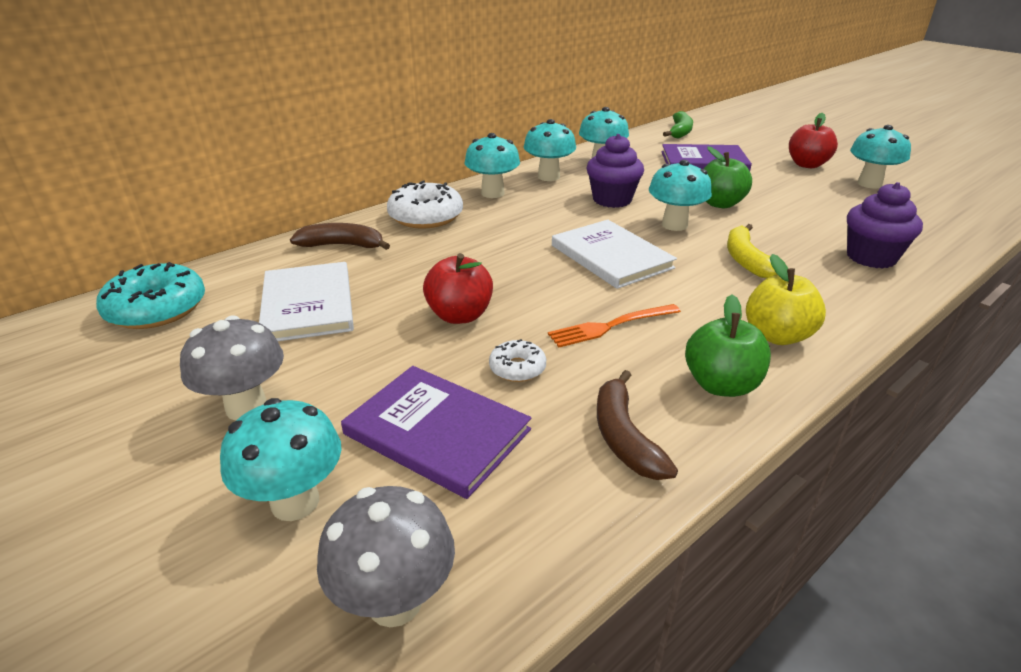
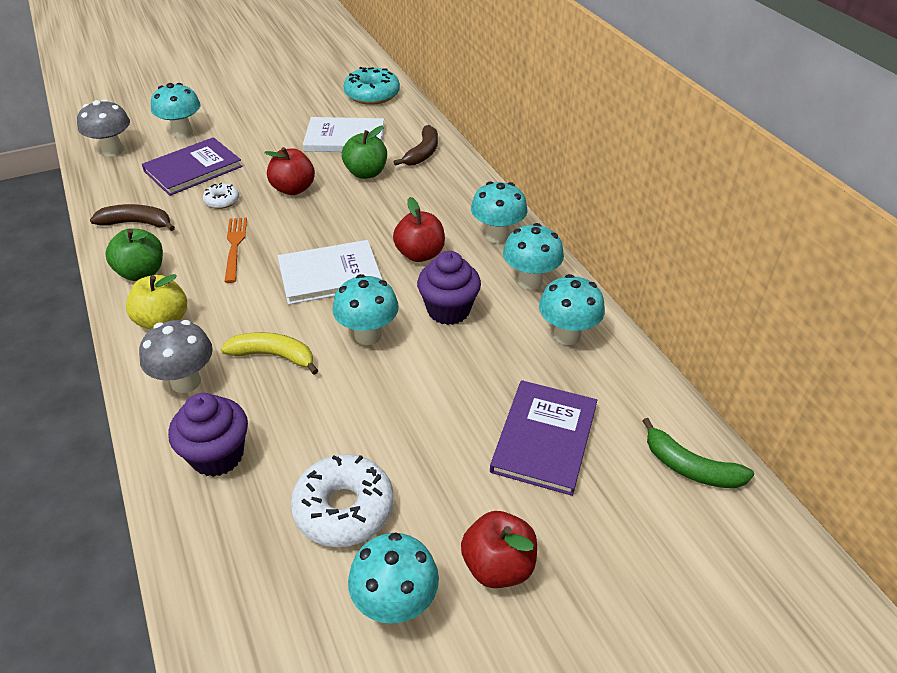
camera: 105 degrees right, 10 degrees up
grey mushroom [180,315,284,420] -> grey mushroom moved to [139,320,213,393]
white donut [387,180,463,229] -> white donut moved to [291,454,394,547]
green apple [704,146,752,208] -> green apple moved to [342,126,387,179]
none -> red apple [393,197,445,262]

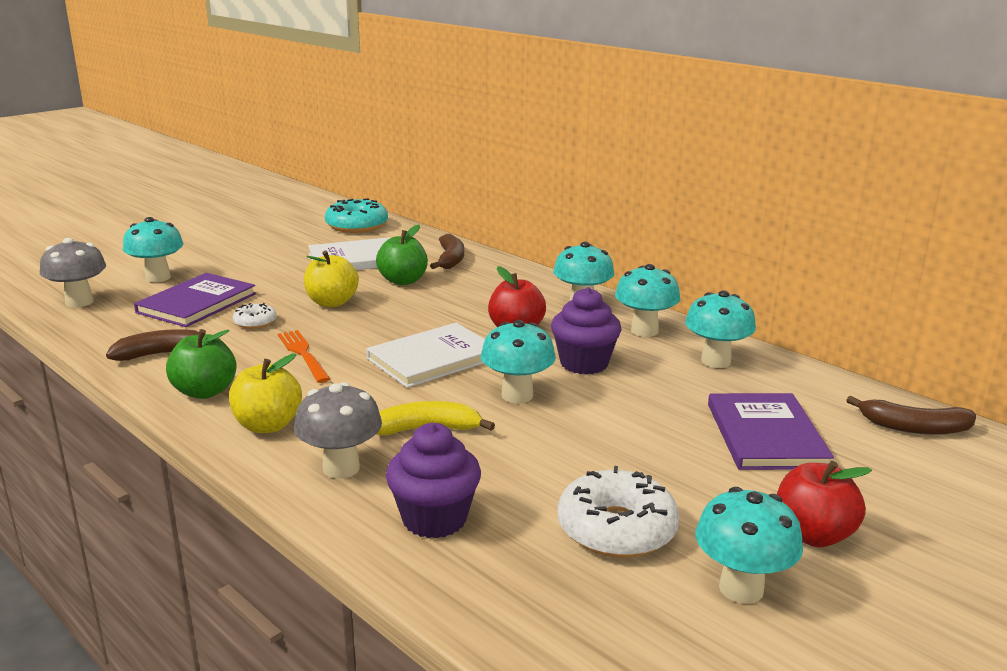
camera: 20 degrees left, 20 degrees down
red apple [264,147,315,195] -> yellow apple [304,250,359,307]
green banana [642,418,754,488] -> brown banana [846,395,976,435]

